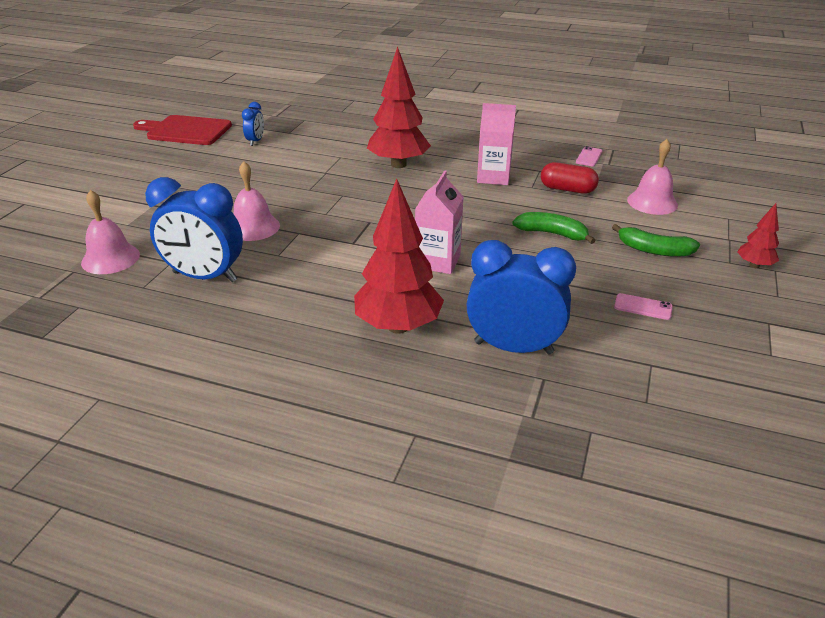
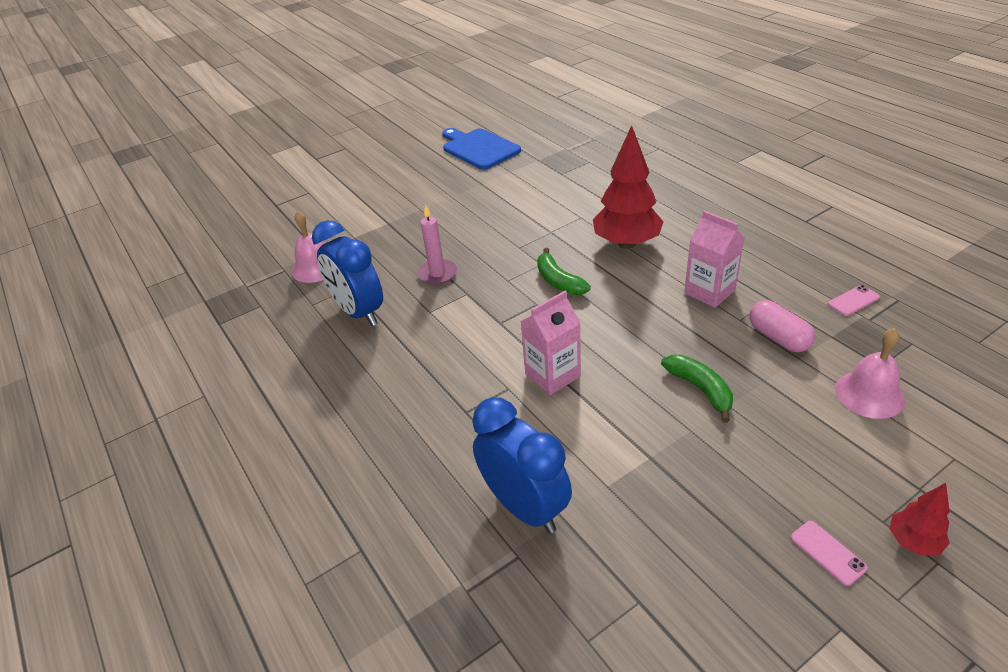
camera: 40 degrees right, 5 degrees up
red cutting board [133,115,232,145] -> blue cutting board [442,128,521,170]
pink bell [234,161,280,241] -> pink candle [417,205,457,285]
blue clock [242,102,264,146] -> none
red tree [354,178,444,334] -> none
red capsule [541,162,599,194] -> pink capsule [749,300,815,352]
green banana [612,224,700,257] -> green banana moved to [537,248,591,295]
pink phone [614,293,673,320] -> pink phone moved to [791,521,868,586]

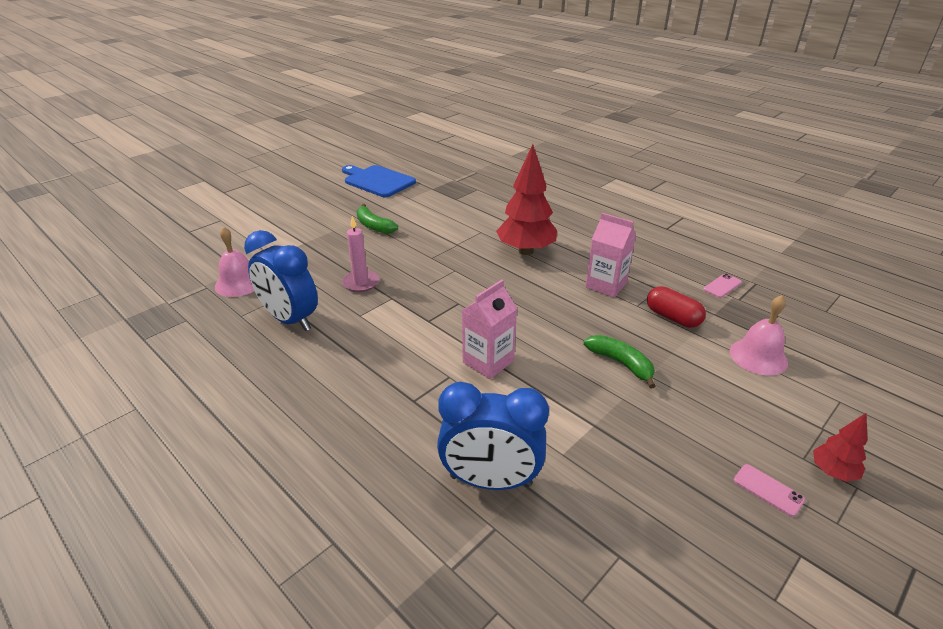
camera: 15 degrees left, 5 degrees down
blue clock [473,397,572,533] -> blue clock turned 150 degrees clockwise [437,382,549,490]
green banana [537,248,591,295] -> green banana moved to [357,204,398,234]
pink capsule [749,300,815,352] -> red capsule [647,286,706,328]

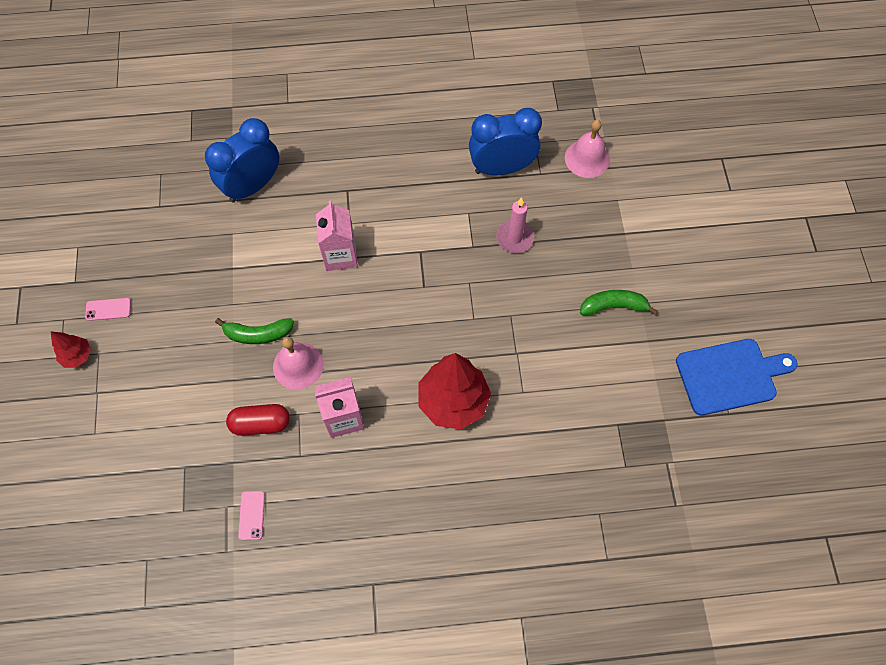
camera: 130 degrees right, 30 degrees up
pink bell [730,295,788,375] -> pink bell moved to [273,337,323,389]

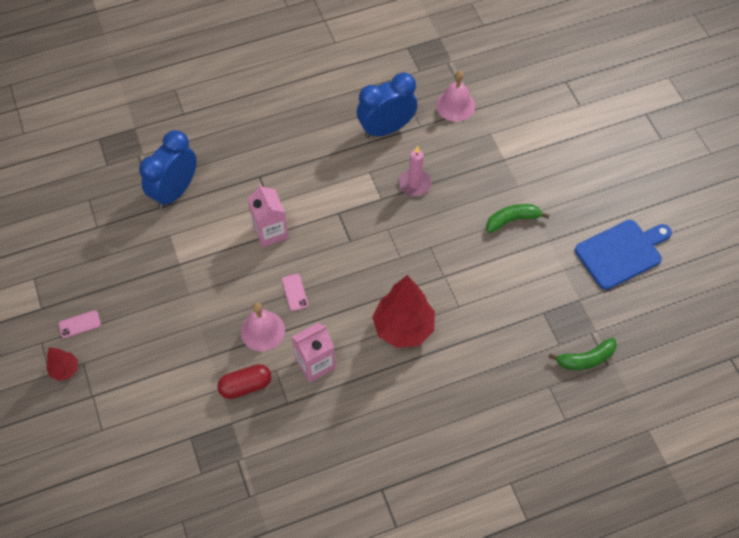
camera: 15 degrees left, 5 degrees down
green banana [215,318,294,344] -> green banana moved to [548,338,617,370]
pink phone [238,491,265,540] -> pink phone moved to [282,274,308,311]

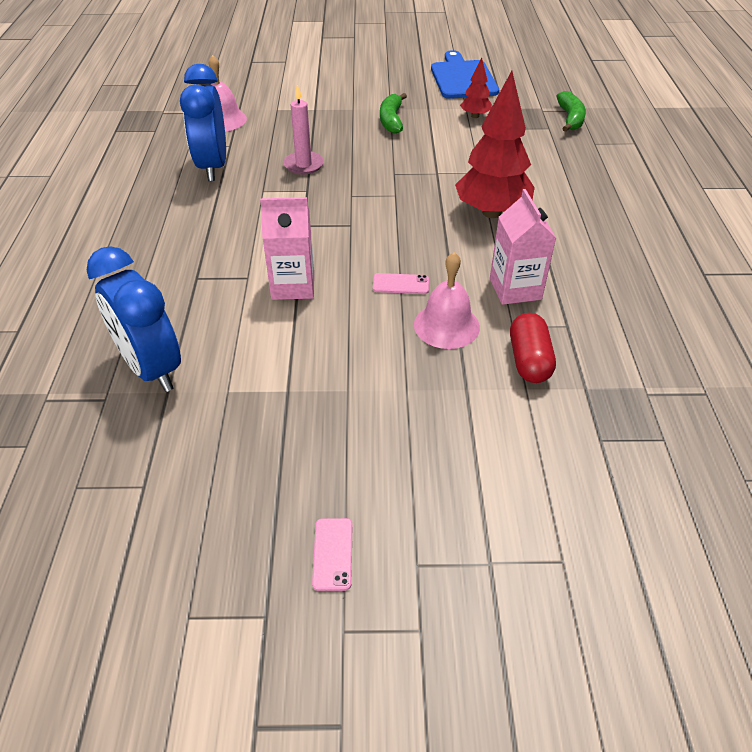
camera: 70 degrees left, 15 degrees down
red tree [46,347,78,381] -> red tree moved to [460,57,492,118]

